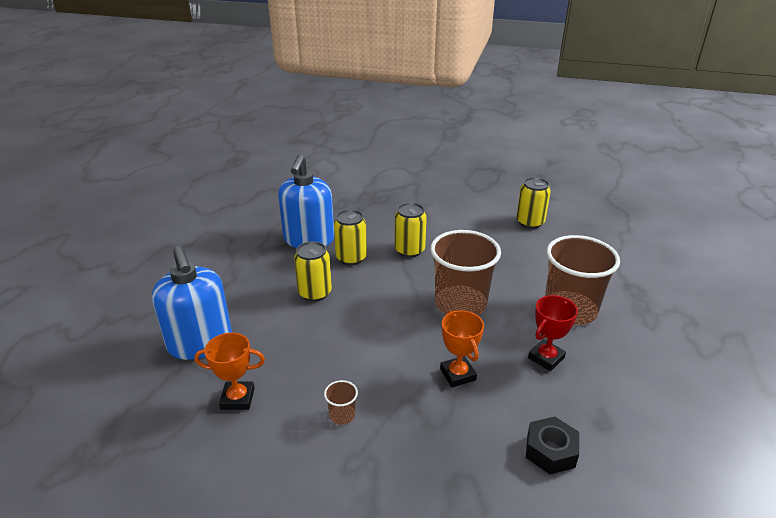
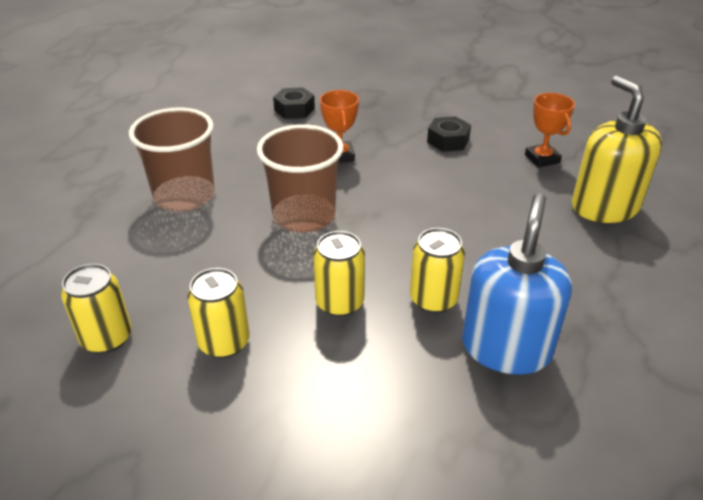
camera: 170 degrees left, 5 degrees up
blue soap dispenser [152,246,232,360] -> yellow soap dispenser [572,75,662,223]
orange trophy [194,333,265,410] -> orange trophy turned 60 degrees clockwise [525,93,575,168]
yellow can [294,241,332,302] -> yellow can moved to [187,268,250,358]
brown cup [324,380,358,425] -> black nut [427,116,471,152]
red trophy [528,295,578,371] -> none

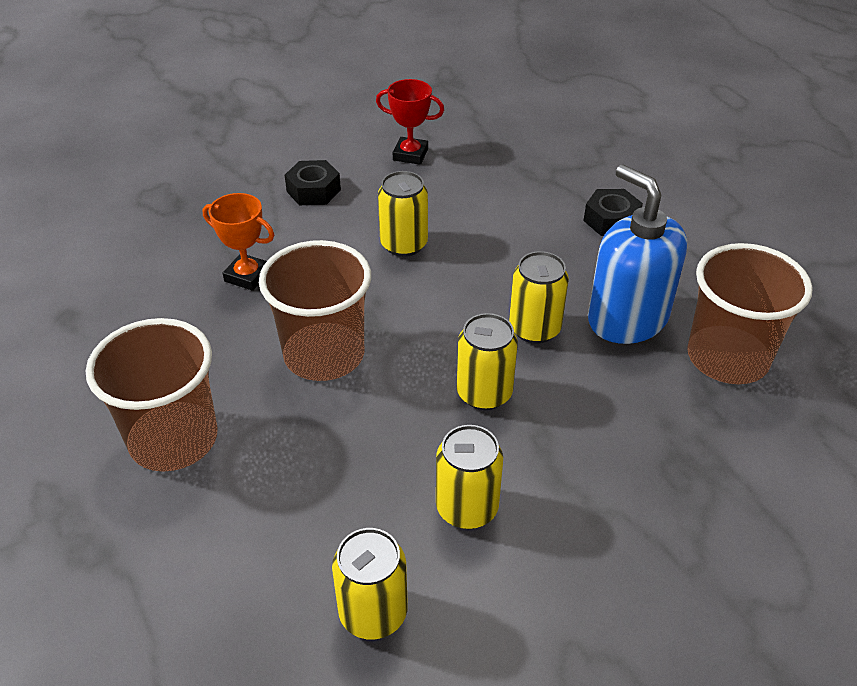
camera: 55 degrees left, 5 degrees up
black nut [273,87,315,119] -> black nut moved to [584,189,643,236]
orange trophy [525,93,575,168] -> red trophy [376,79,444,165]
yellow soap dispenser [572,75,662,223] -> none
none -> yellow can [378,171,428,257]
none -> brown cup [687,243,813,384]

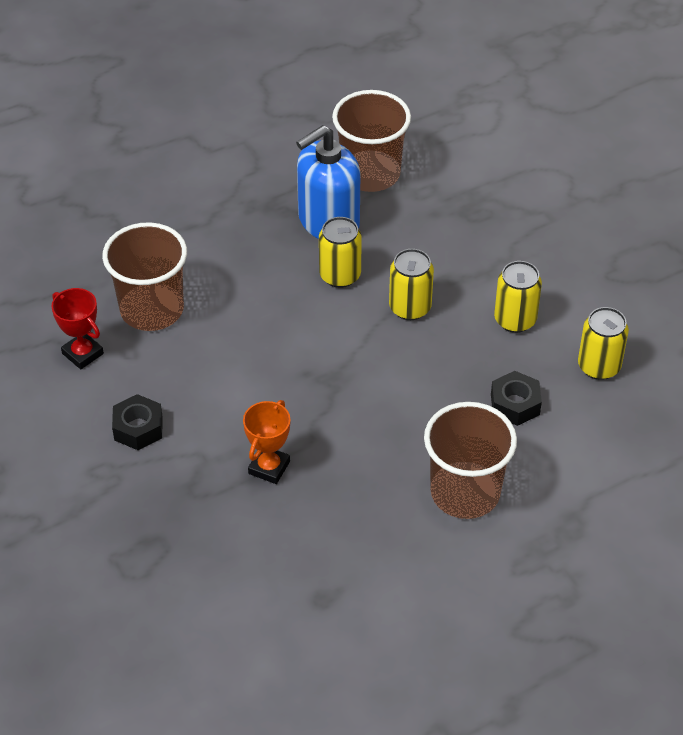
camera: 90 degrees left, 5 degrees up
brown cup [259,240,371,381] -> brown cup moved to [102,222,187,331]
red trophy [376,79,444,165] -> red trophy turned 60 degrees counterclockwise [51,288,104,369]
yellow can [378,171,428,257] -> none
black nut [584,189,643,236] -> black nut moved to [491,371,542,426]

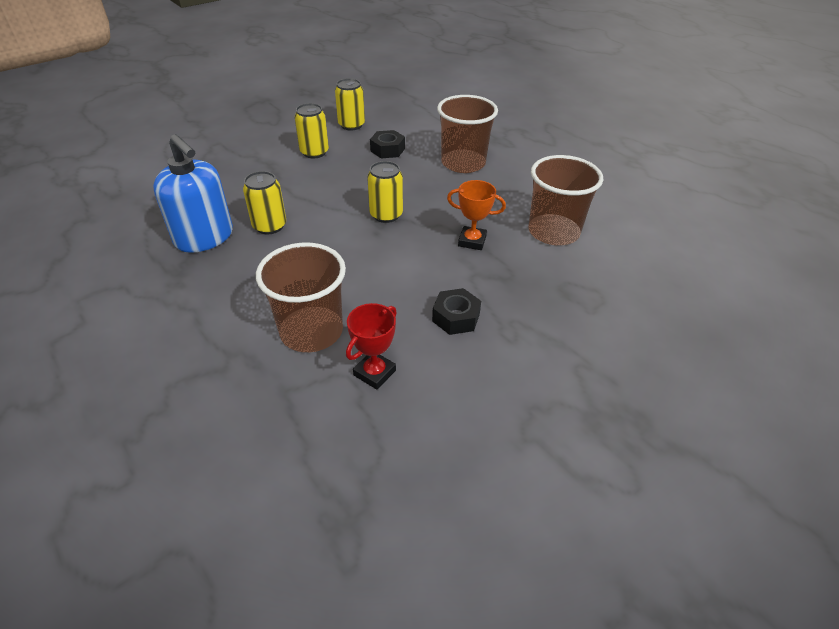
camera: 100 degrees left, 5 degrees down
brown cup [332,90,411,192] -> brown cup moved to [528,155,603,245]
yellow can [389,249,434,320] -> yellow can moved to [367,161,403,223]

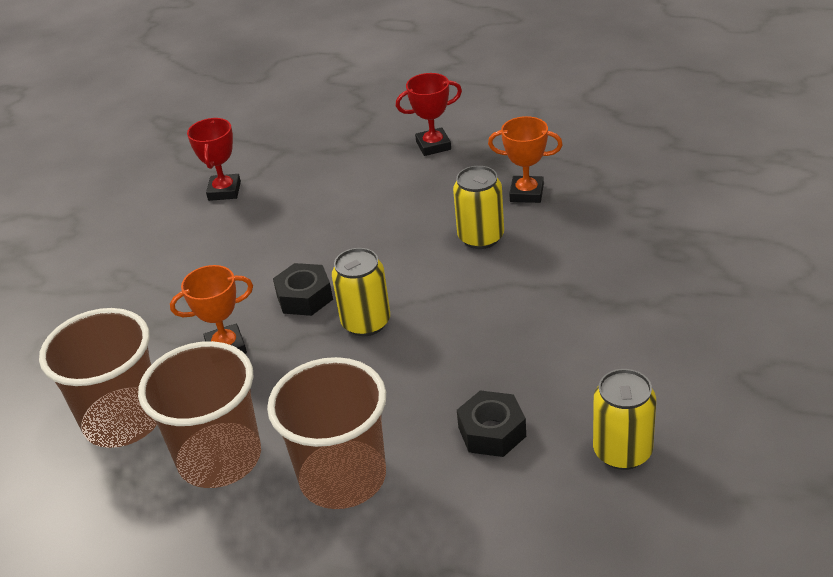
camera: 150 degrees right, 5 degrees down
blue soap dispenser [153,134,233,253] -> orange trophy [488,116,563,203]
brown cup [256,243,346,352] -> brown cup moved to [138,341,261,488]
yellow can [294,103,329,158] -> none
black nut [432,288,481,335] -> black nut moved to [273,263,333,316]
none -> red trophy [396,73,462,156]

